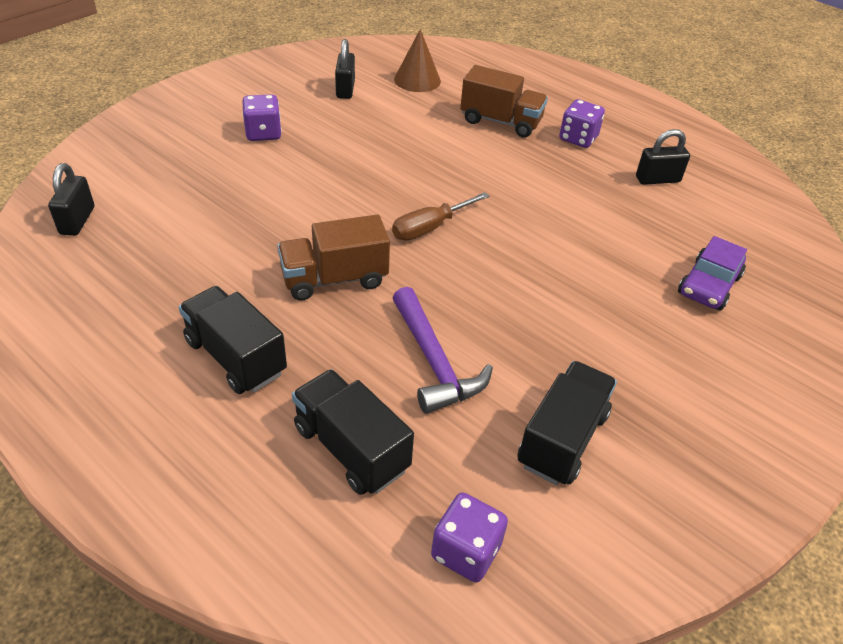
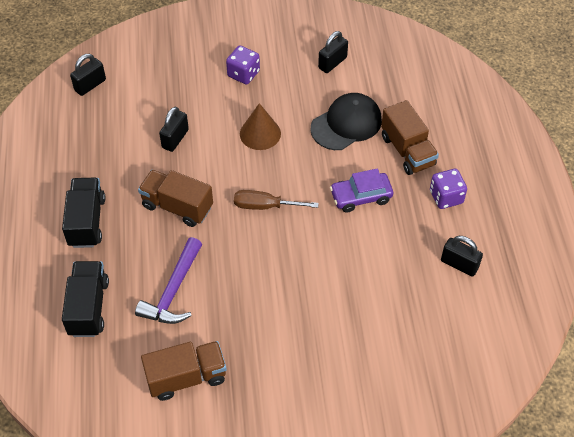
camera: 45 degrees right, 10 degrees up
brown cone [394,29,441,92] -> brown cone moved to [240,103,281,150]
purple dice [431,492,508,582] -> none
black truck [517,361,617,485] -> brown truck [141,341,227,401]
purple car [678,236,747,310] -> purple car moved to [330,168,393,213]
none -> black padlock [159,107,189,152]
none -> black cap [311,93,382,150]

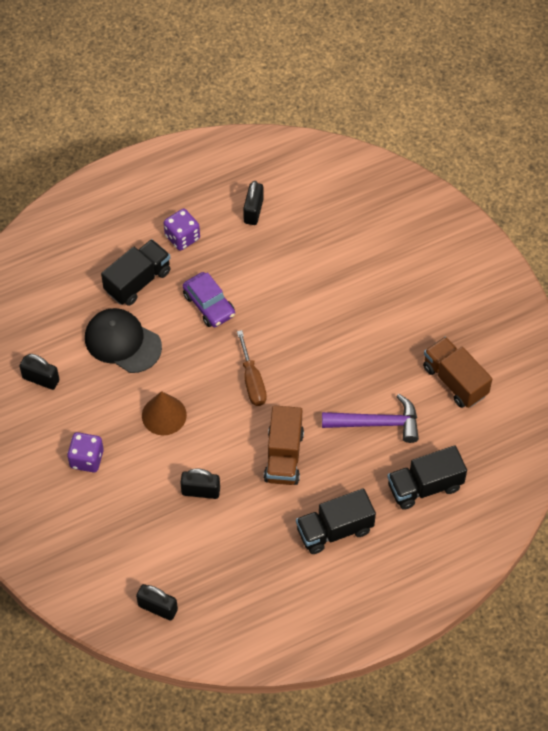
camera: 110 degrees left, 5 degrees up
brown truck [381,100,439,175] -> black truck [101,239,171,306]

